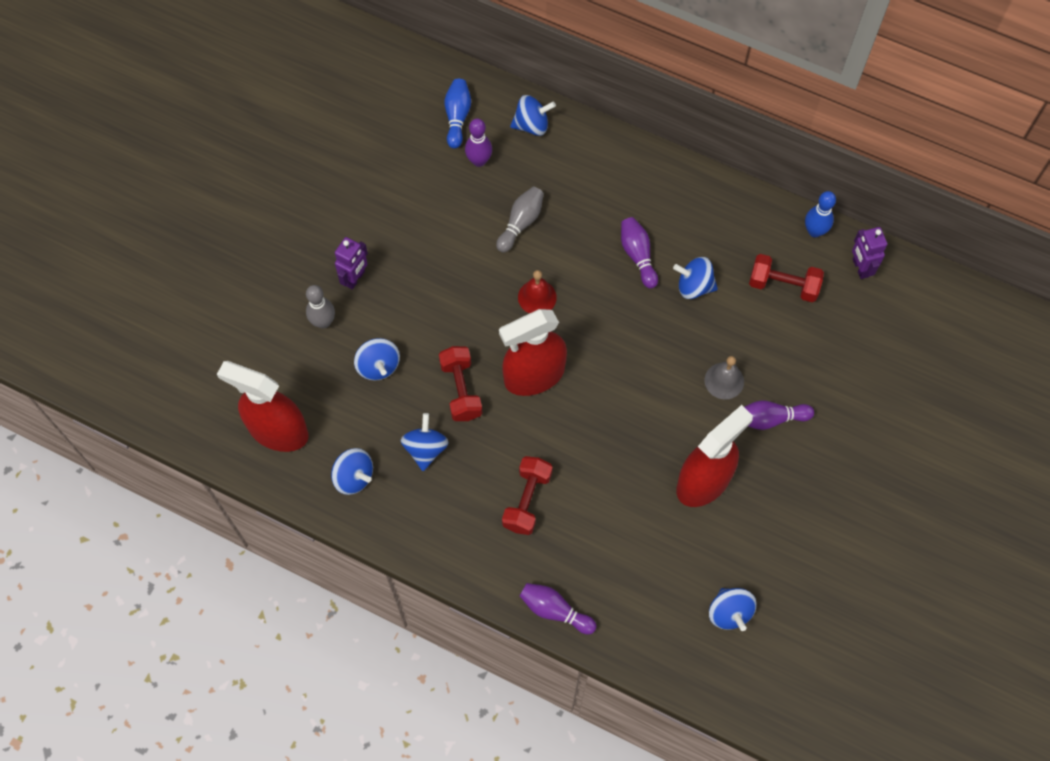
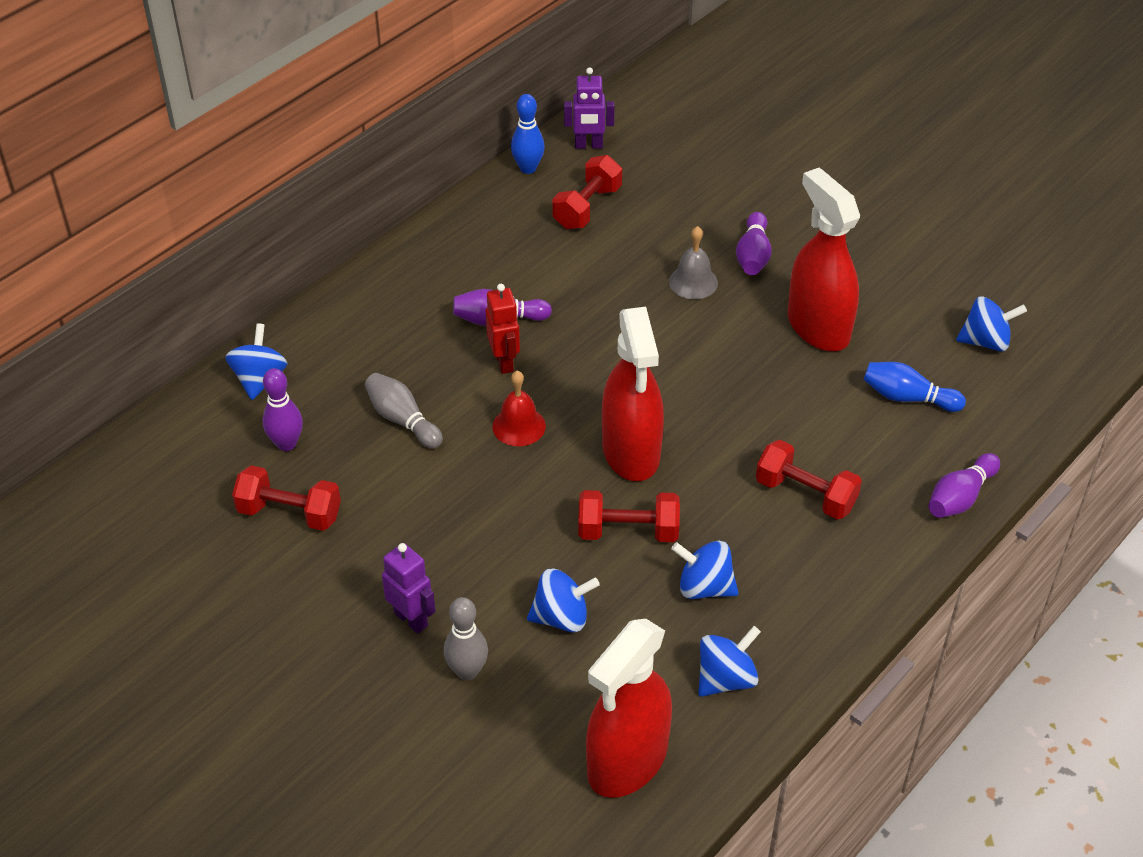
camera: 75 degrees left, 20 degrees down
blue bowling pin [445,79,471,149] -> blue bowling pin moved to [863,362,966,412]
blue spinning top [673,257,718,299] -> none
none -> red dumbbell [232,465,341,531]
none -> red robot [486,284,520,374]

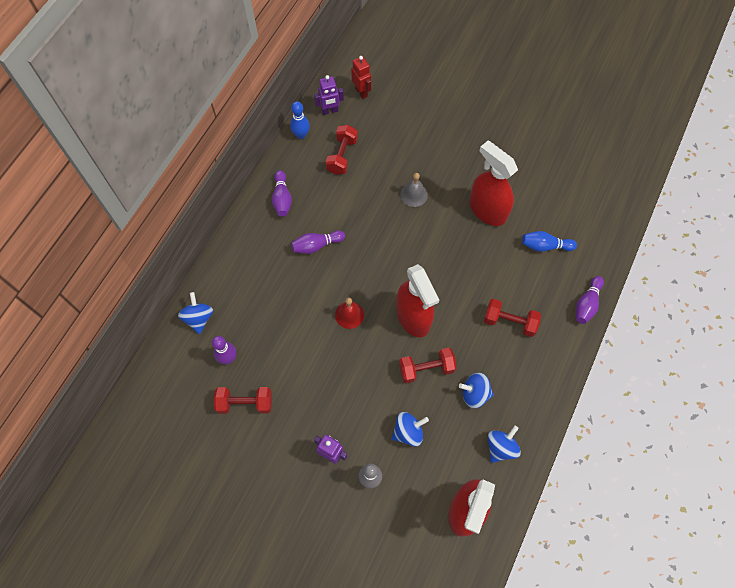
camera: 15 degrees left, 20 degrees up
grey bowling pin [365,373,443,449] -> none
red robot [486,284,520,374] -> red robot moved to [351,56,371,99]
purple bowling pin [736,212,772,275] -> purple bowling pin moved to [272,170,292,217]
blue spinning top [956,296,1027,352] -> none

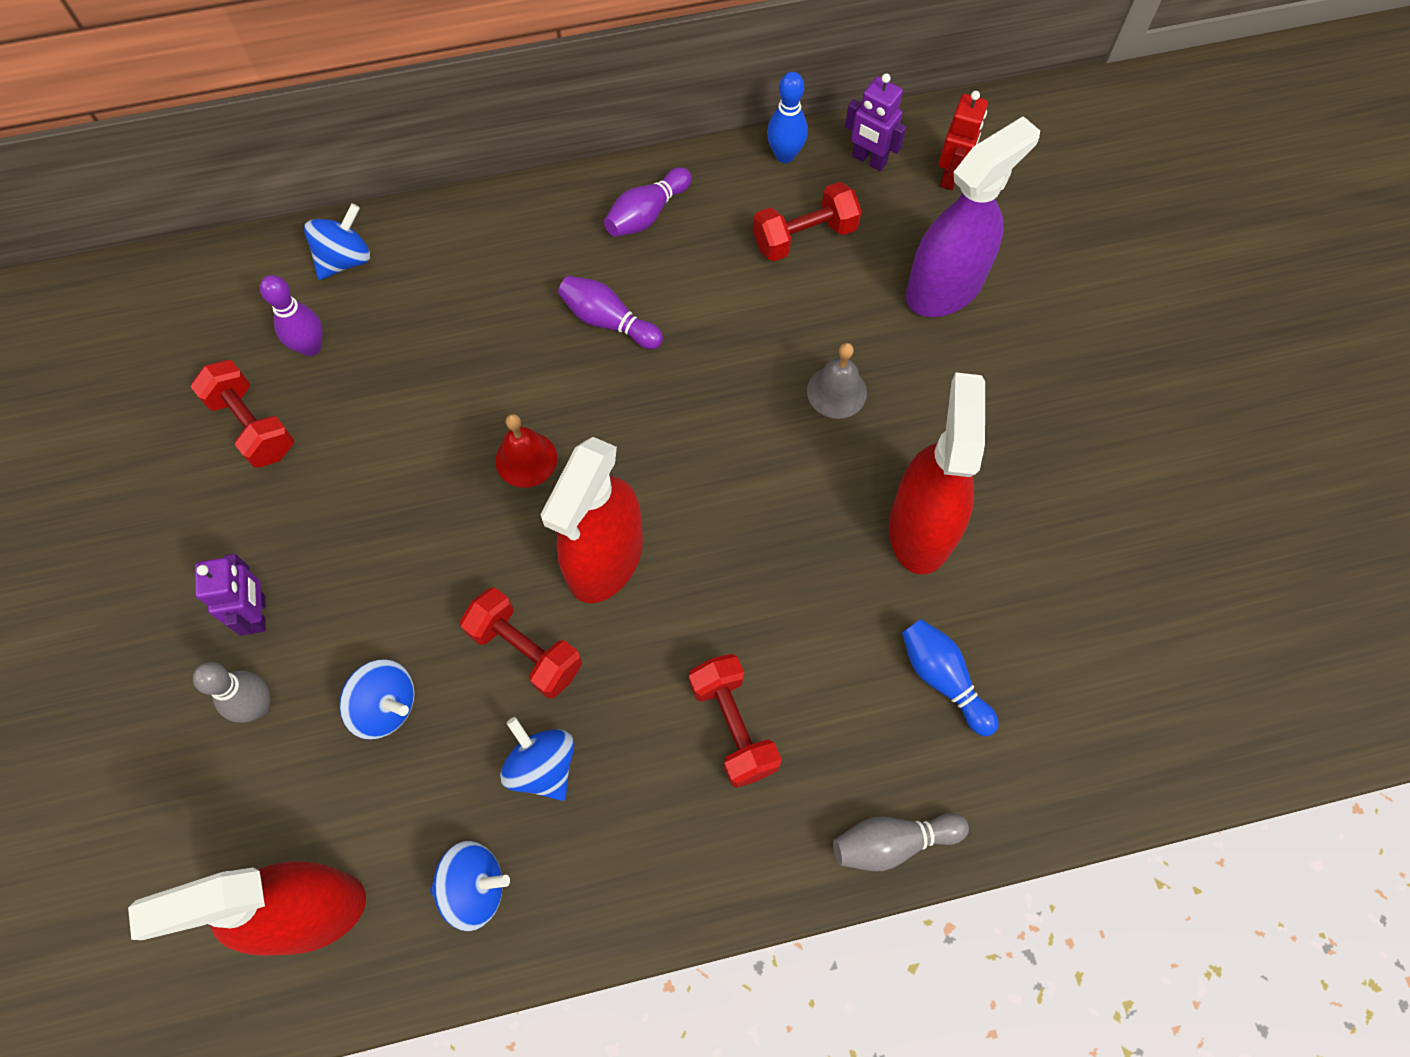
camera: 50 degrees right, 0 degrees up
purple bowling pin [576,276,604,324] -> grey bowling pin [833,813,969,871]
none -> purple spray bottle [906,116,1040,317]

